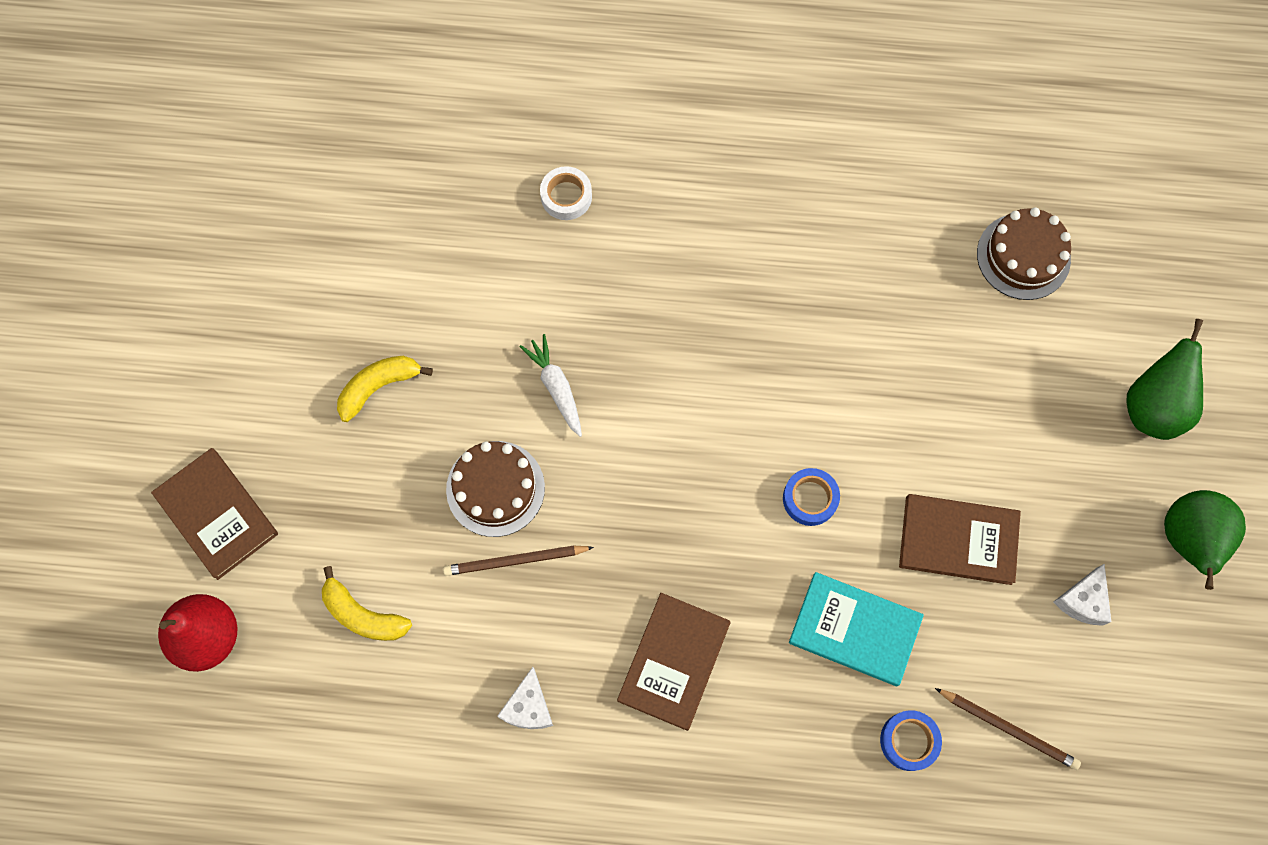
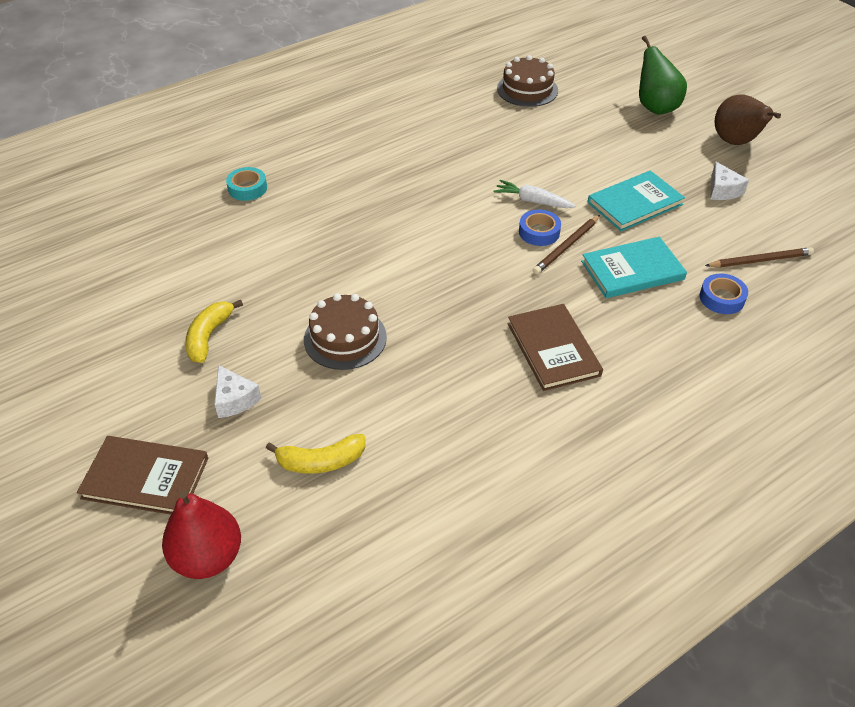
camera: 40 degrees left, 25 degrees down
brown pencil [443,545,594,576] -> brown pencil moved to [533,215,600,274]
white cheese [497,667,553,729] -> white cheese moved to [214,365,262,418]
white carrot [520,334,582,437] -> white carrot moved to [494,180,576,208]
white tape [540,166,592,220] -> turquoise tape [226,167,267,201]
brown book [899,494,1021,585] -> turquoise book [588,170,685,231]
green pear [1164,490,1246,590] -> brown pear [715,94,781,145]

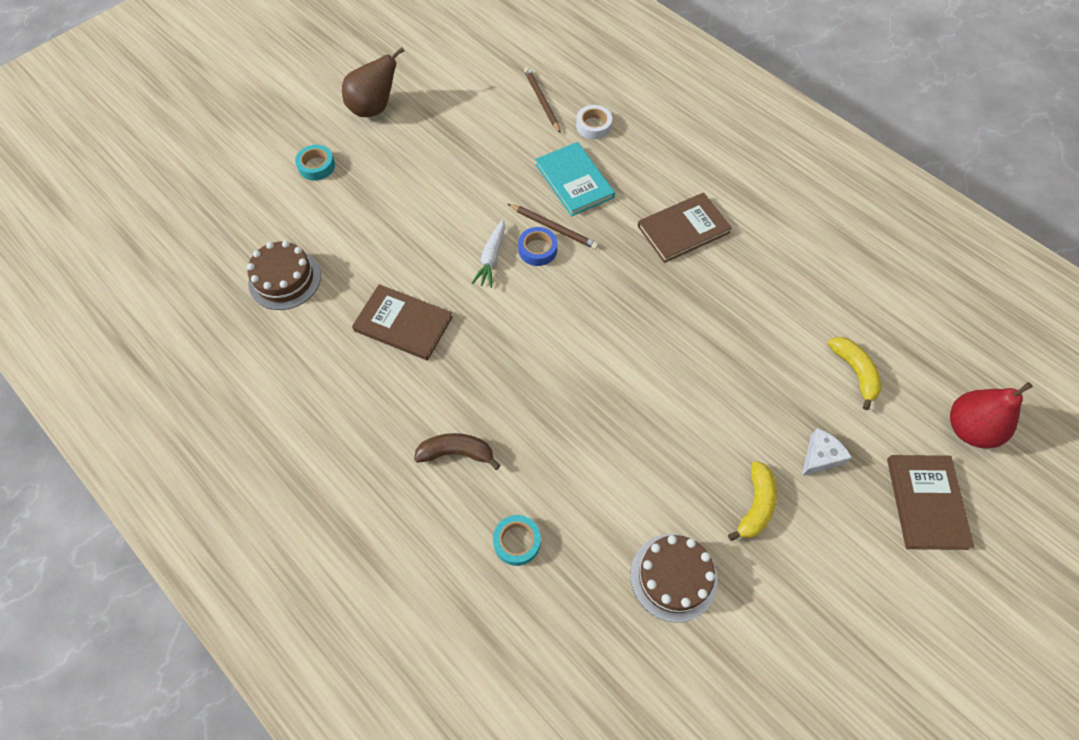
camera: 100 degrees left, 15 degrees up
yellow banana [185,300,243,363] -> yellow banana turned 75 degrees counterclockwise [728,461,777,541]
brown cake [304,293,387,370] -> brown cake moved to [630,534,718,623]
turquoise book [588,170,685,231] -> none
green pear [639,36,687,115] -> turquoise tape [295,145,335,181]
blue tape [699,273,748,314] -> white tape [576,105,612,139]
white cheese [710,162,749,200] -> none
none -> brown book [352,284,453,361]
none -> brown banana [414,433,500,470]

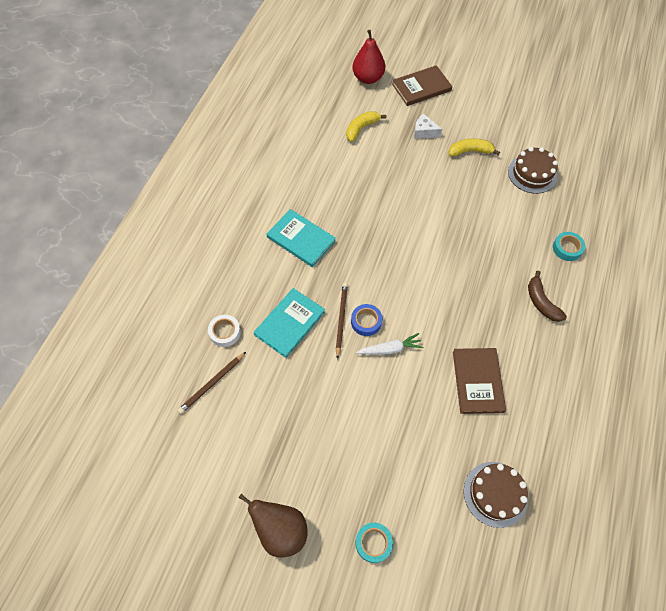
camera: 115 degrees left, 0 degrees up
brown book [638,193,732,263] -> turquoise book [267,209,336,267]

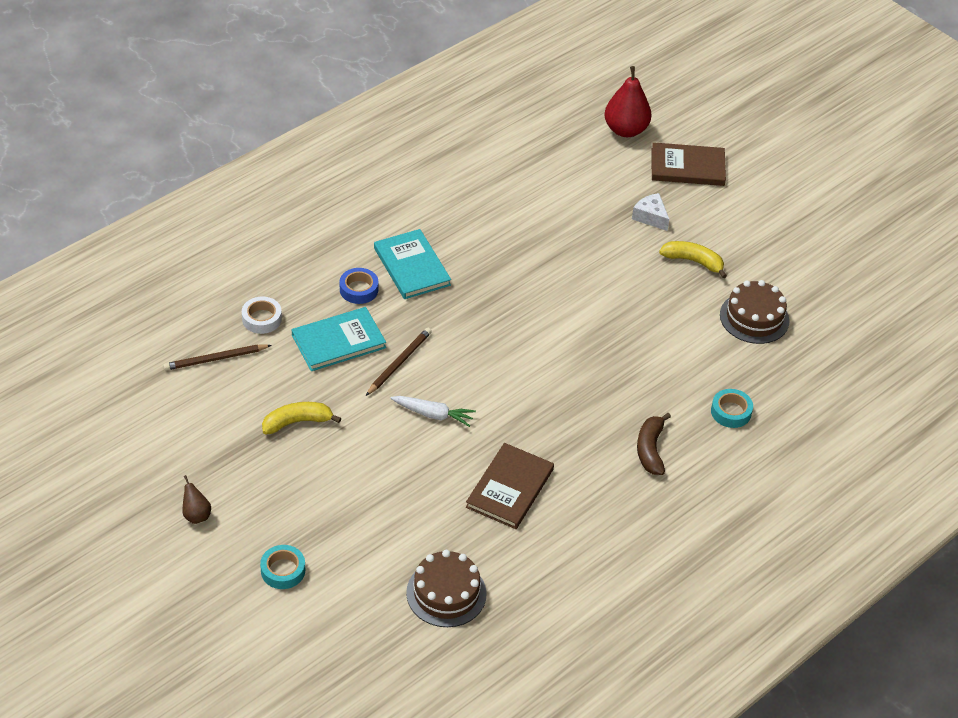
camera: 25 degrees right, 15 degrees down
brown pear [238,493,308,557] -> brown pear [182,475,211,524], size x0.50
yellow banana [346,111,386,142] -> yellow banana moved to [262,402,341,434]
blue tape [351,304,382,336] -> blue tape moved to [340,268,379,304]

